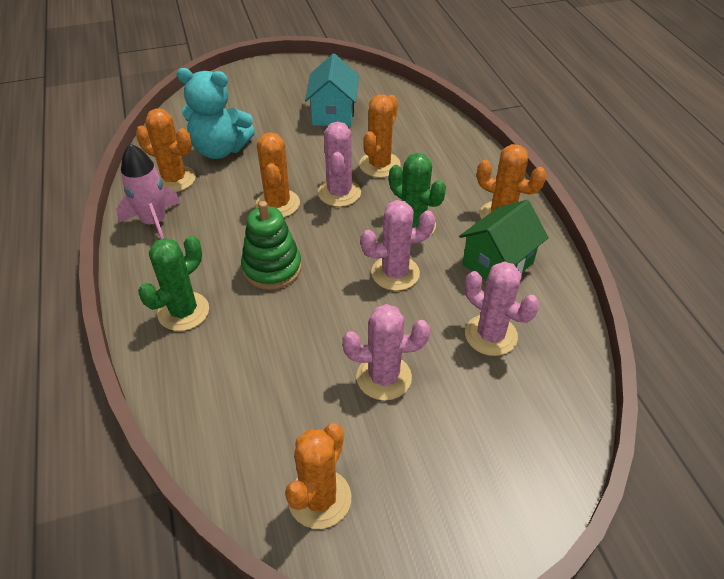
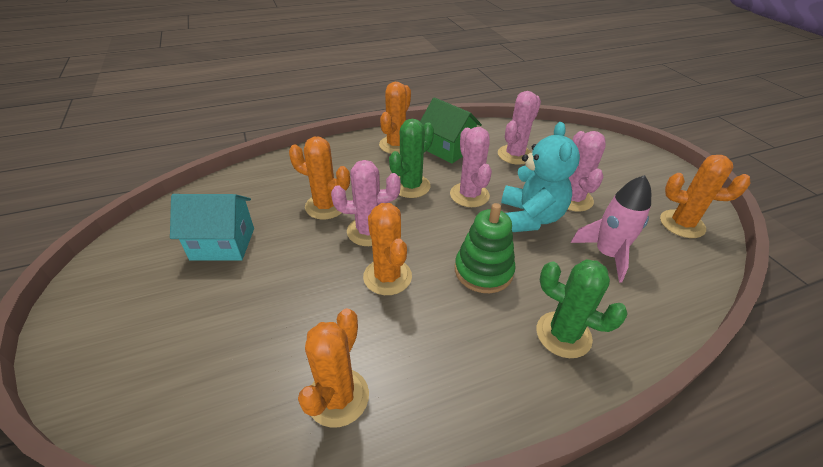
camera: 95 degrees left, 5 degrees down
pink rocket [116,144,181,239] -> pink rocket moved to [571,175,651,283]
turquoise teddy bear [176,68,255,159] -> turquoise teddy bear moved to [501,122,580,232]
orange cactus [256,132,300,217] -> orange cactus turned 75 degrees clockwise [363,203,412,295]

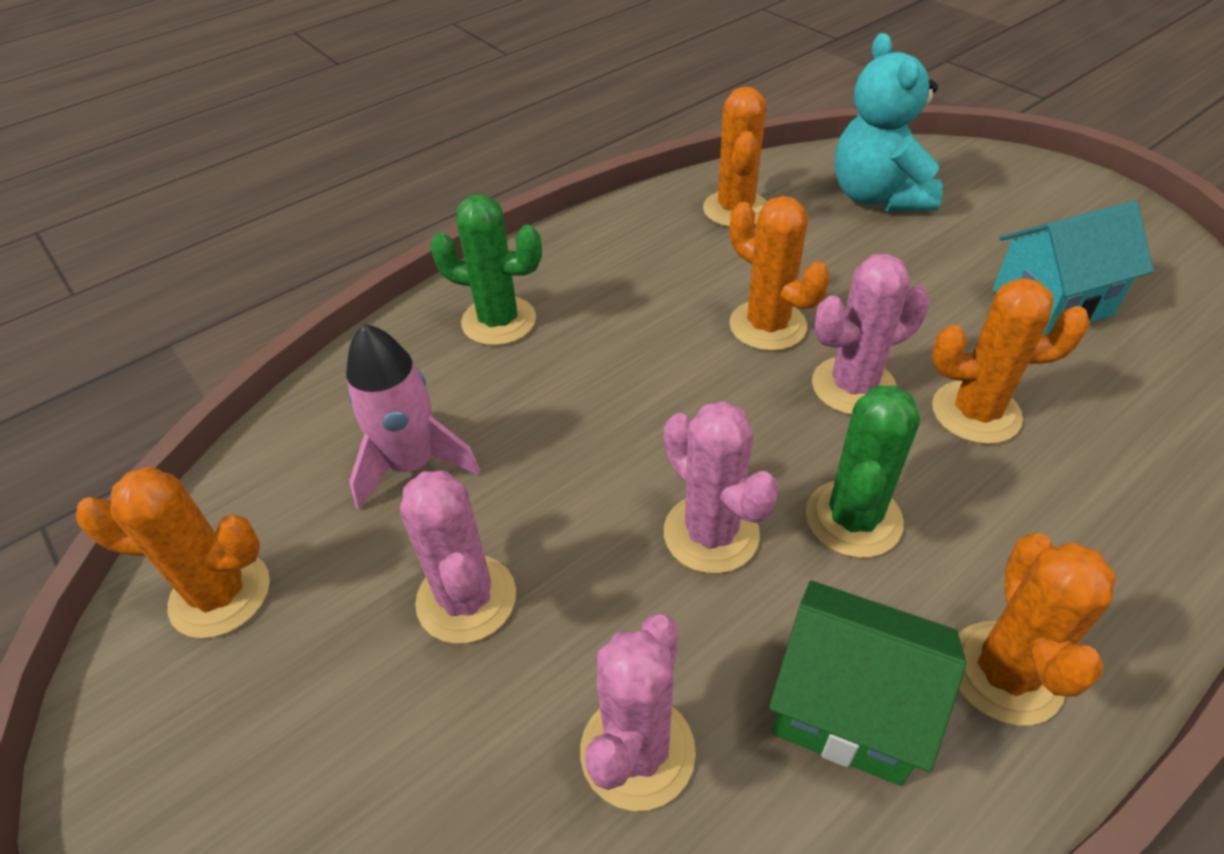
camera: 165 degrees right, 5 degrees up
green stacking toy [455,203,516,293] -> none
turquoise teddy bear [501,122,580,232] -> turquoise teddy bear moved to [835,33,943,212]

